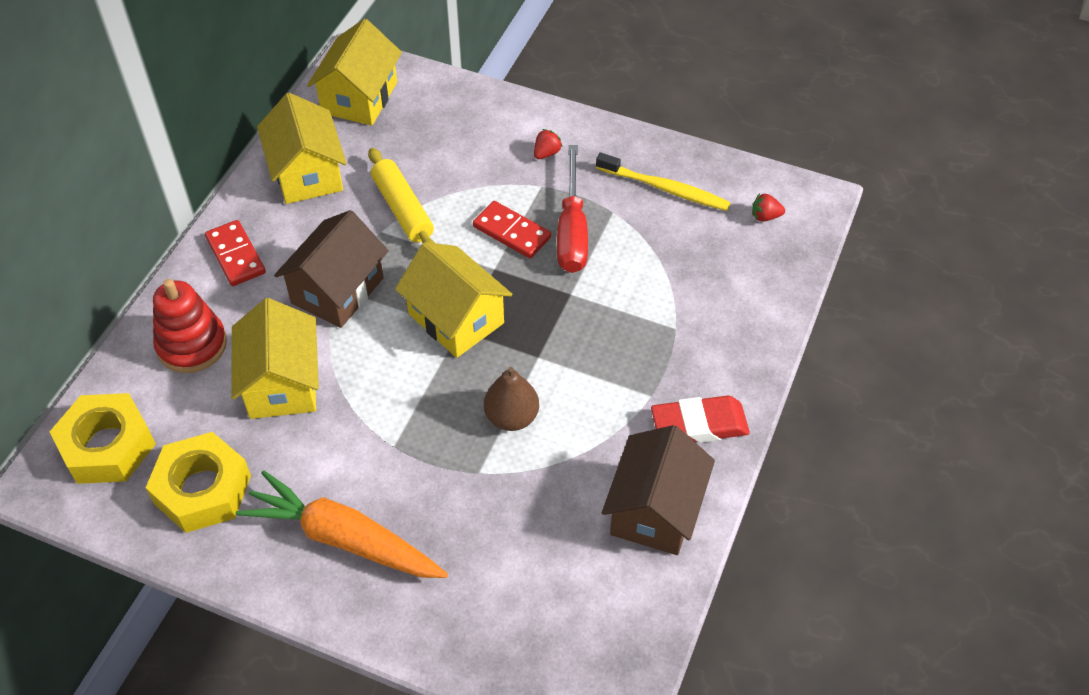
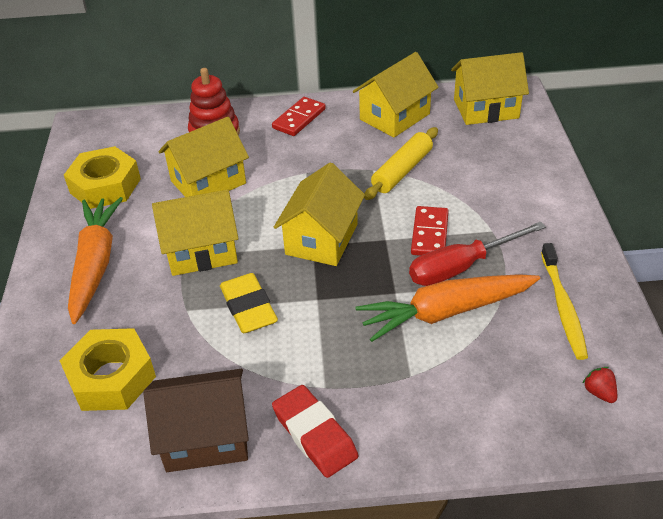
camera: 65 degrees right, 10 degrees down
yellow nut [50,393,156,484] -> yellow nut moved to [59,328,156,411]
brown house [274,210,389,328] -> none
brown pear [484,367,539,431] -> yellow eraser [220,273,278,333]
red strawberry [534,129,563,159] -> none
none -> yellow house [152,190,238,276]
none -> orange carrot [356,274,540,342]

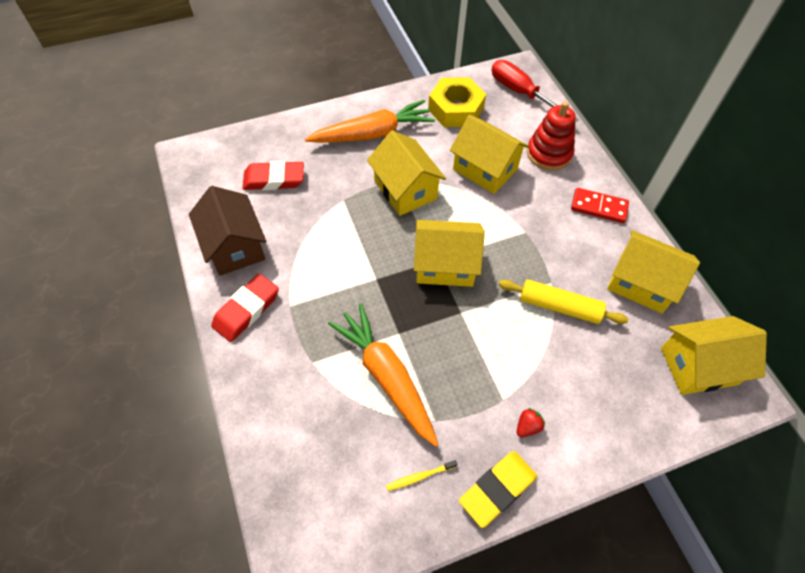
camera: 70 degrees right, 15 degrees up
yellow nut [59,328,156,411] -> red eraser [242,161,304,190]
yellow eraser [220,273,278,333] -> yellow eraser moved to [459,451,537,528]
red screwdriver [409,221,546,286] -> red screwdriver moved to [491,60,579,122]
red domino [411,206,449,256] -> none
yellow house [451,52,529,125] -> yellow house turned 75 degrees counterclockwise [661,316,767,395]
yellow toothbrush [541,243,588,360] -> yellow toothbrush [386,460,457,491], size x0.54
red strawberry [582,367,617,403] -> red strawberry moved to [517,408,545,437]

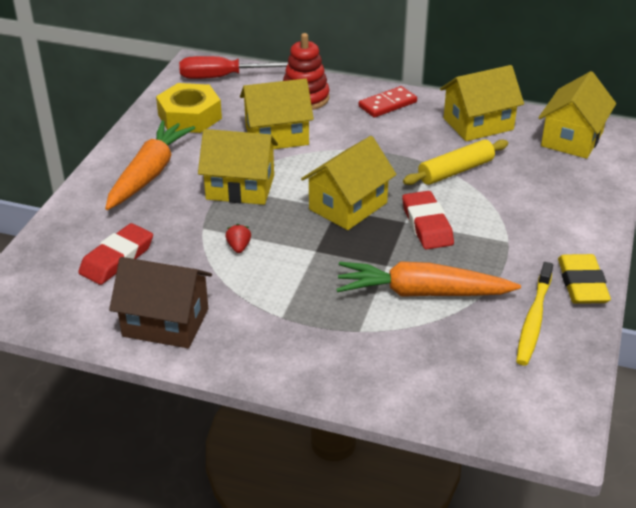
camera: 50 degrees left, 20 degrees down
red eraser [211,274,279,342] -> red eraser moved to [402,191,454,250]
yellow toothbrush [386,460,457,491] -> yellow toothbrush [516,262,553,366], size x1.86
red strawberry [517,408,545,437] -> red strawberry moved to [226,224,251,253]

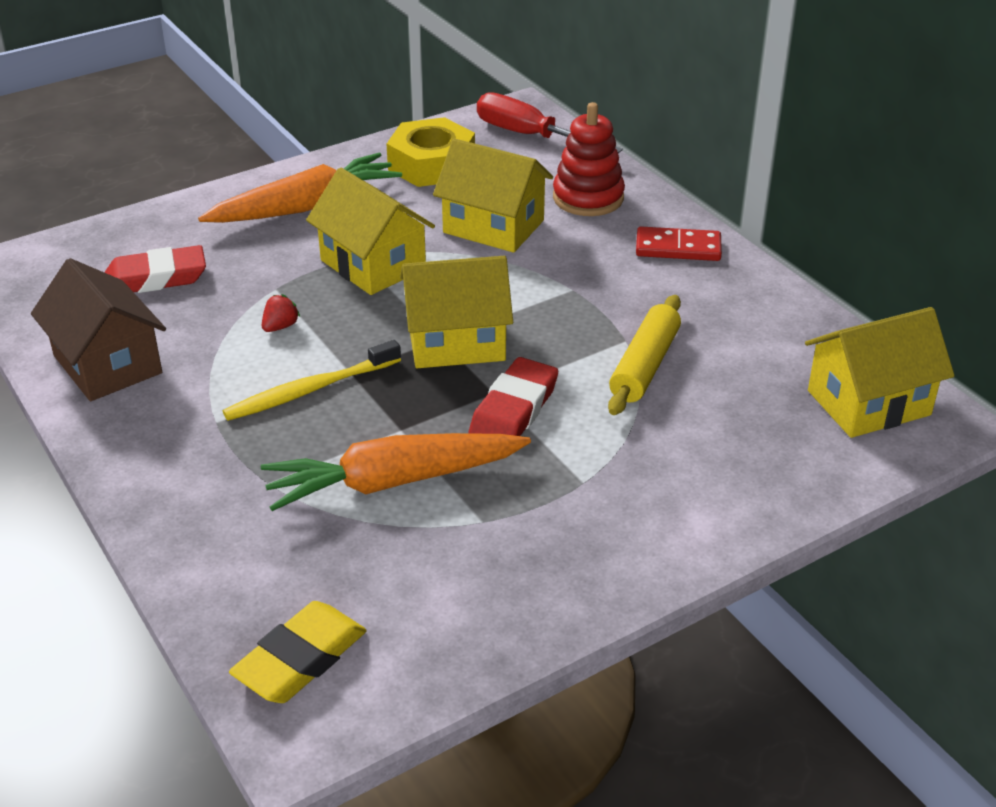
camera: 40 degrees right, 0 degrees up
orange carrot [336,261,521,297] -> orange carrot turned 60 degrees counterclockwise [261,433,531,511]
yellow rolling pin [403,139,508,185] -> yellow rolling pin turned 75 degrees counterclockwise [608,295,681,415]
yellow house [440,65,524,141] -> none
yellow toothbrush [516,262,553,366] -> yellow toothbrush moved to [223,340,401,421]
yellow eraser [558,254,611,304] -> yellow eraser moved to [229,601,366,703]

